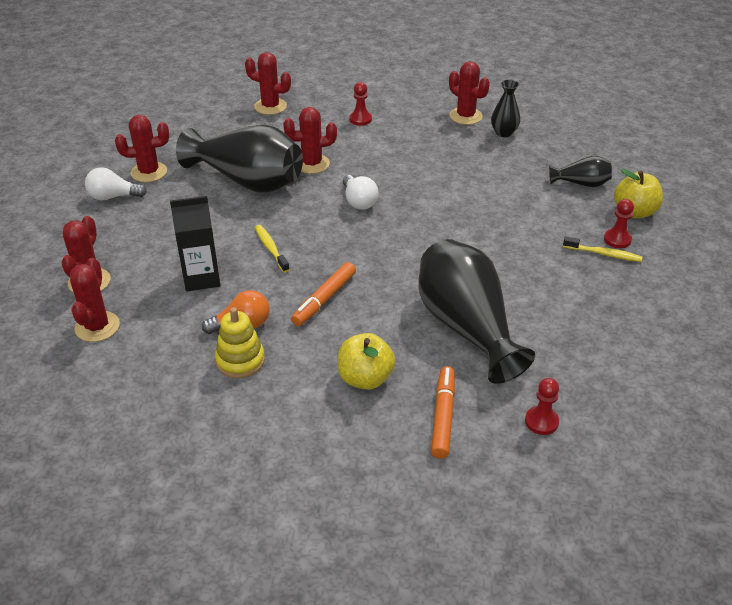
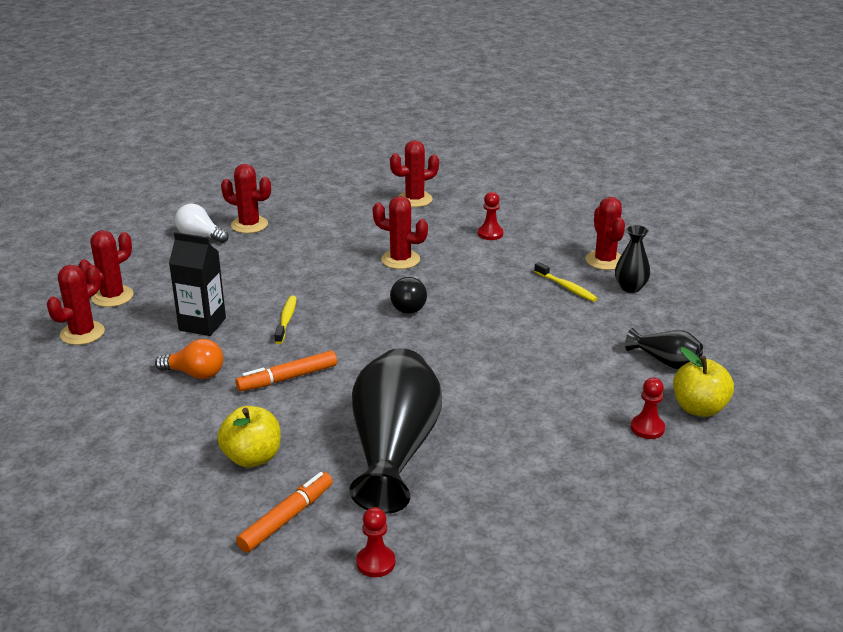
camera: 30 degrees right, 10 degrees down
black vase [176,125,303,193] -> none
yellow stacking toy [215,307,265,378] -> none
red cactus [245,52,291,115] -> red cactus turned 75 degrees counterclockwise [390,140,439,207]
white light bulb [343,175,379,210] -> black light bulb [390,276,427,314]
yellow toothbrush [563,236,642,262] -> yellow toothbrush moved to [534,262,598,302]

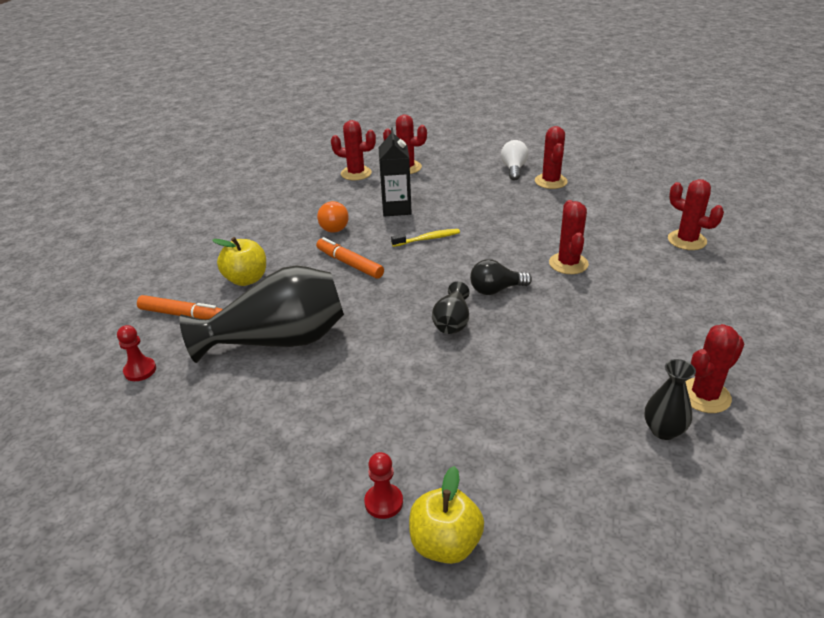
camera: 70 degrees right, 5 degrees up
red pawn [478,192,503,240] -> none
yellow toothbrush [534,262,598,302] -> none
black vase [625,328,703,369] -> black vase moved to [432,282,470,334]

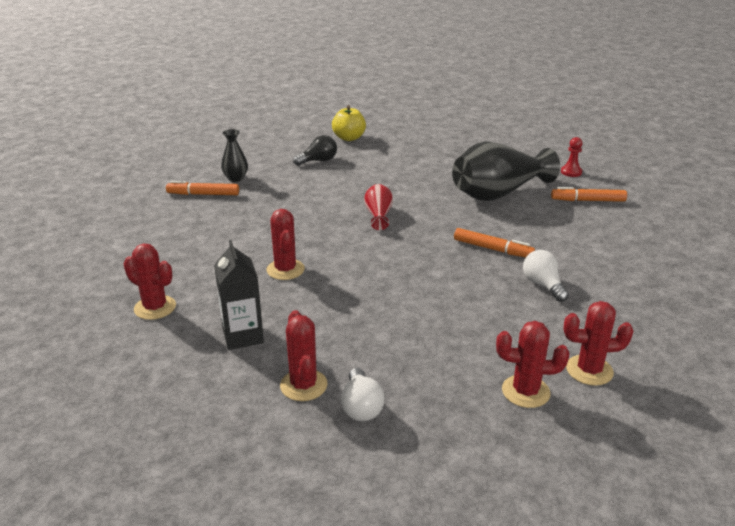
camera: 165 degrees right, 5 degrees down
yellow apple [212,237,266,286] -> none
orange light bulb [317,201,349,233] -> white light bulb [523,250,569,302]
red pawn [364,452,403,519] -> none
black carton [378,127,412,216] -> black carton moved to [214,240,264,350]
yellow toothbrush [391,229,460,247] -> none
black vase [432,282,470,334] -> red vase [364,184,393,230]
black light bulb [470,259,532,295] -> black light bulb moved to [293,135,337,166]
red cactus [686,324,744,413] -> orange marker [166,181,239,195]

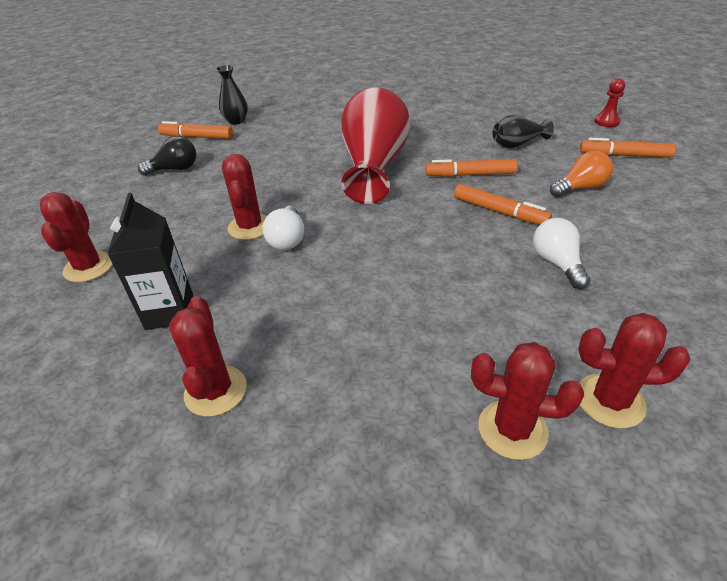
camera: 10 degrees right, 10 degrees up
red cactus [124,243,176,320] -> red cactus turned 45 degrees clockwise [40,192,112,282]
black light bulb [293,135,337,166] -> black light bulb moved to [138,136,196,176]
yellow apple [332,105,366,141] -> none
white light bulb [341,368,385,421] -> white light bulb moved to [262,206,304,250]
red vase [364,184,393,230] -> red vase [341,87,410,204], size x2.11
black vase [452,141,560,201] -> black vase [492,115,554,148], size x0.47
none -> orange marker [425,159,517,177]
none -> orange light bulb [550,151,613,197]

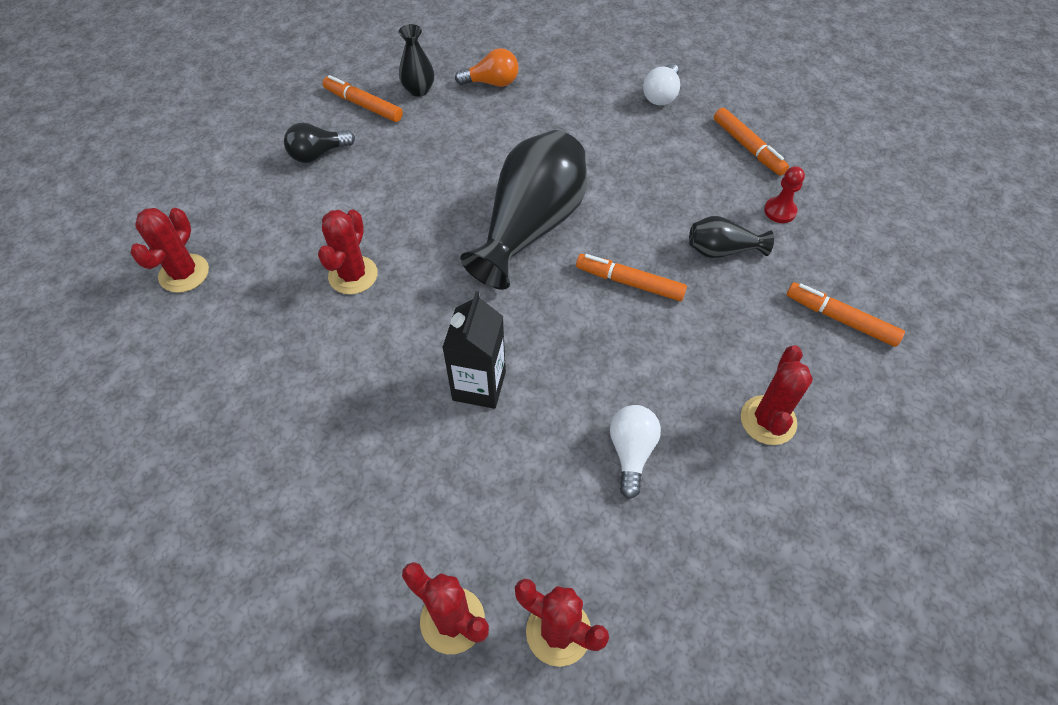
camera: 20 degrees right, 15 degrees up
black carton [107,193,193,330] -> black carton moved to [442,291,506,409]
black light bulb [138,136,196,176] -> black light bulb turned 150 degrees clockwise [284,123,355,163]
red cactus [169,296,247,417] -> red cactus moved to [741,345,813,445]
white light bulb [262,206,304,250] -> white light bulb moved to [643,64,680,105]
red vase [341,87,410,204] -> black vase [460,130,587,290]
orange marker [454,184,552,225] -> orange marker moved to [714,108,789,176]
orange light bulb [550,151,613,197] -> orange light bulb moved to [455,48,519,87]
red pawn [594,78,625,127] -> red pawn moved to [764,166,805,223]

